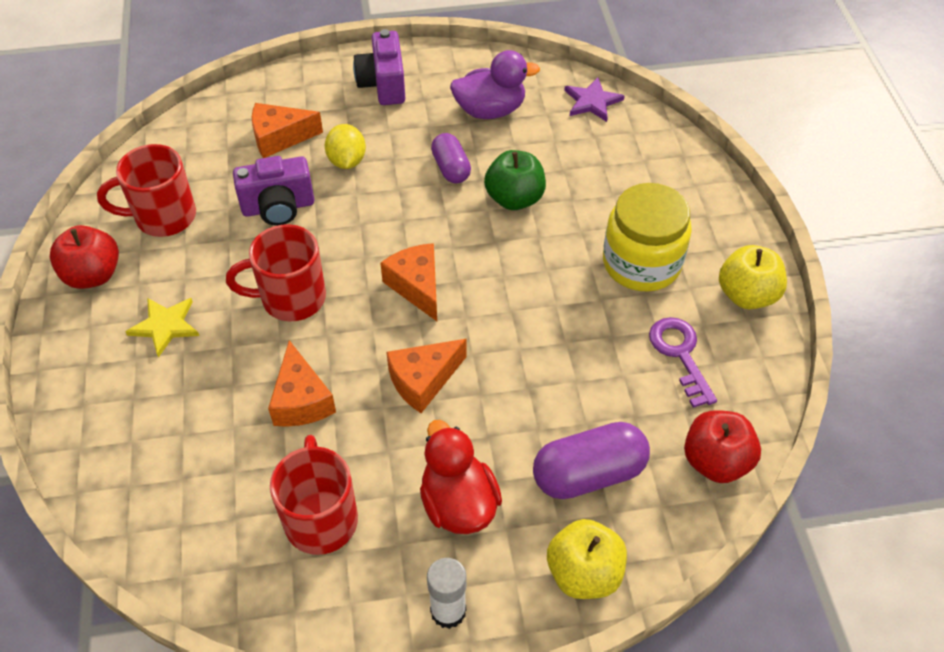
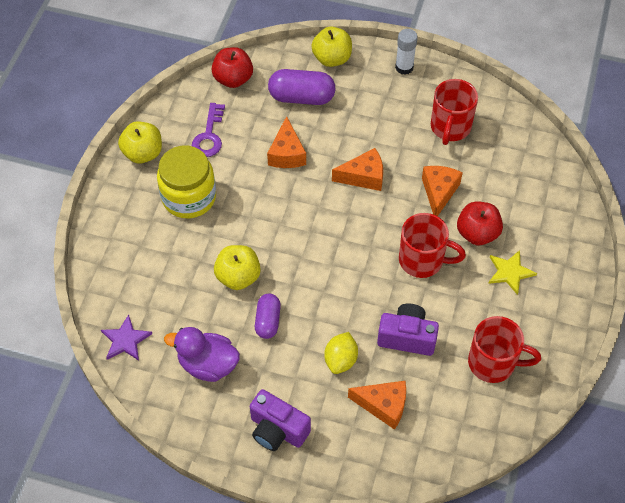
camera: 155 degrees left, 5 degrees up
red apple [50,225,119,289] -> red apple moved to [457,201,503,245]
purple camera [353,29,405,105] -> purple camera turned 105 degrees clockwise [250,389,311,451]
orange cheese [380,243,437,321] -> orange cheese moved to [267,116,306,168]
red duck [420,420,502,534] -> none
green apple [484,150,546,210] -> yellow apple [214,245,261,290]

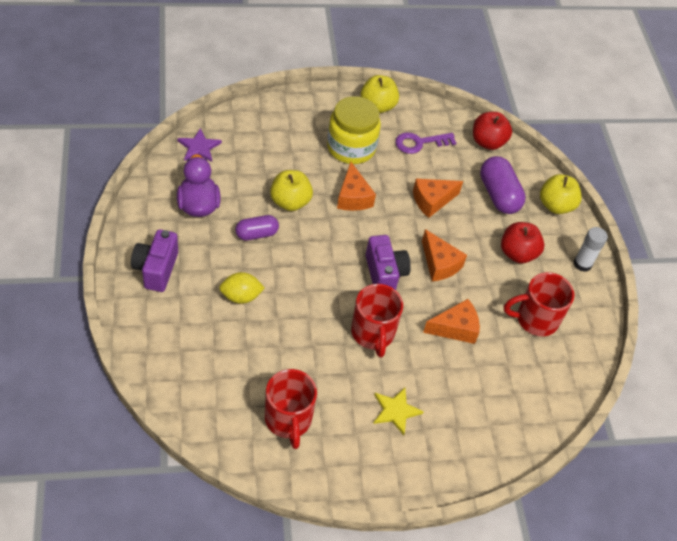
camera: 60 degrees right, 5 degrees down
orange cheese [348,381,406,430] -> orange cheese moved to [337,162,376,211]
purple camera [377,304,439,356] -> purple camera moved to [365,235,411,290]
red apple [457,201,503,245] -> red apple moved to [501,222,544,263]

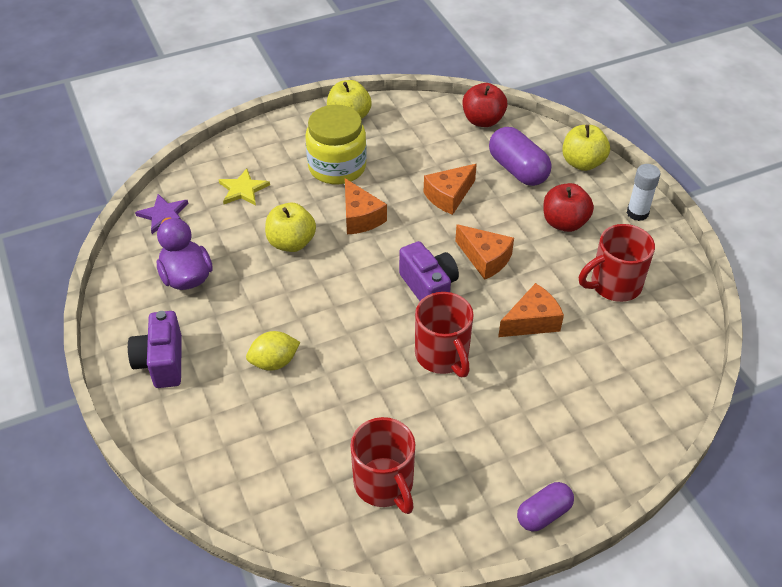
camera: 10 degrees left, 5 degrees down
purple capsule [235,215,279,241] -> purple capsule moved to [517,482,574,531]
yellow star [373,387,424,435] -> yellow star moved to [219,168,270,206]
purple key [395,132,456,154] -> none

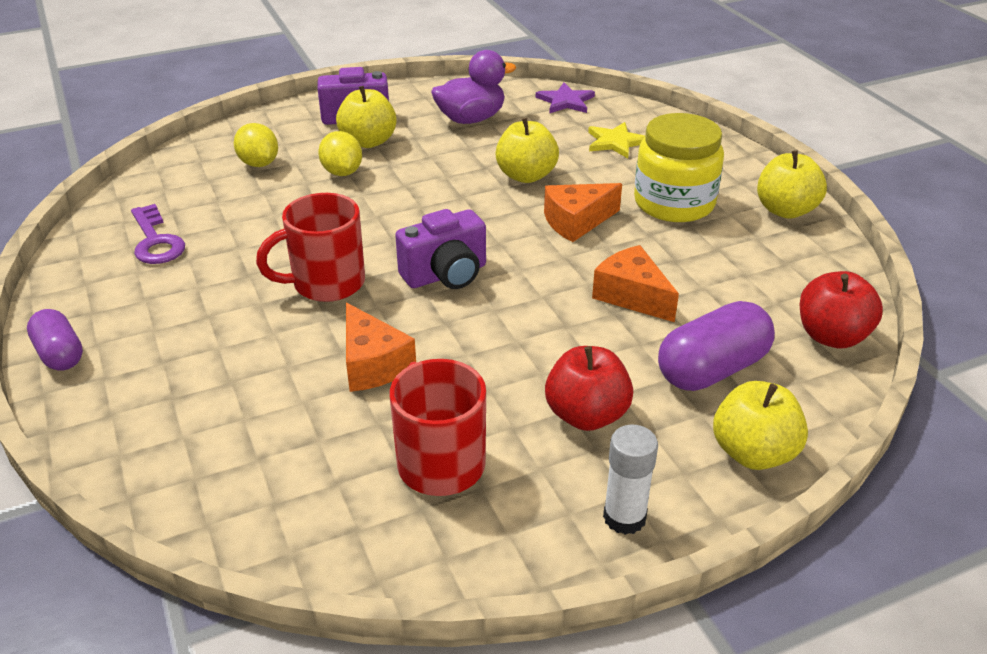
camera: 90 degrees right, 10 degrees down
red mug [350,417,415,514] -> purple key [131,204,185,264]
orange cheese [455,224,514,280] -> none
none -> yellow lemon [234,123,278,167]
none -> yellow apple [336,86,397,148]

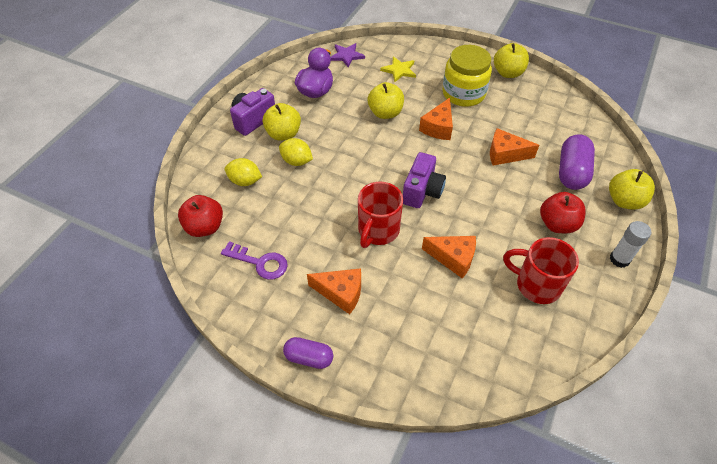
camera: 40 degrees left, 15 degrees up
red apple [800,271,883,348] -> red apple moved to [178,195,223,237]
none -> orange cheese [307,268,361,314]

